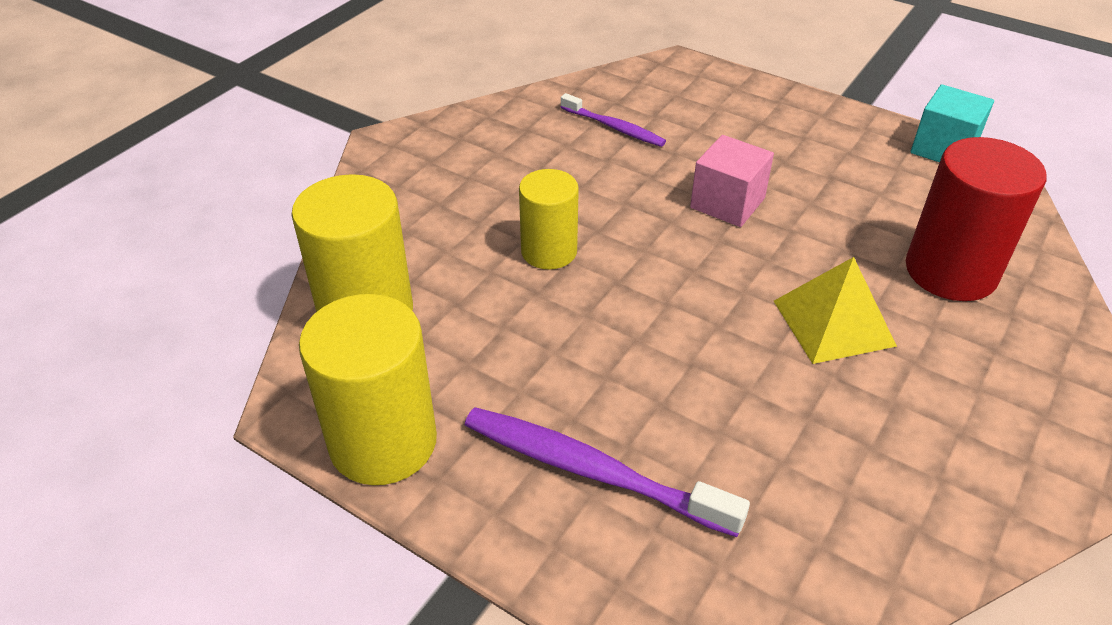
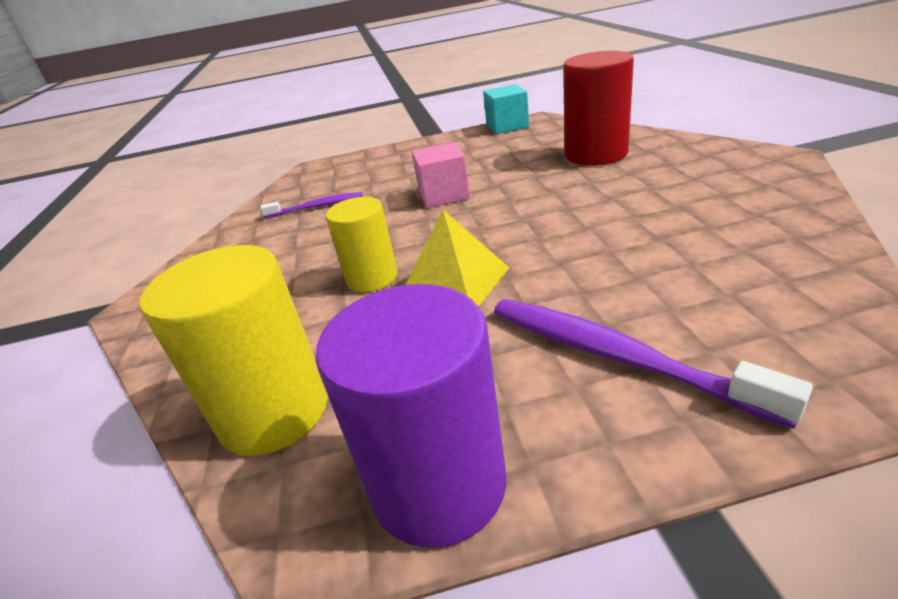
camera: 40 degrees left, 10 degrees down
yellow cylinder [299,294,437,485] -> purple cylinder [316,284,506,548]
purple toothbrush [465,407,750,537] -> purple toothbrush turned 60 degrees clockwise [494,299,813,429]
yellow pyramid [774,257,897,364] -> yellow pyramid moved to [406,210,509,307]

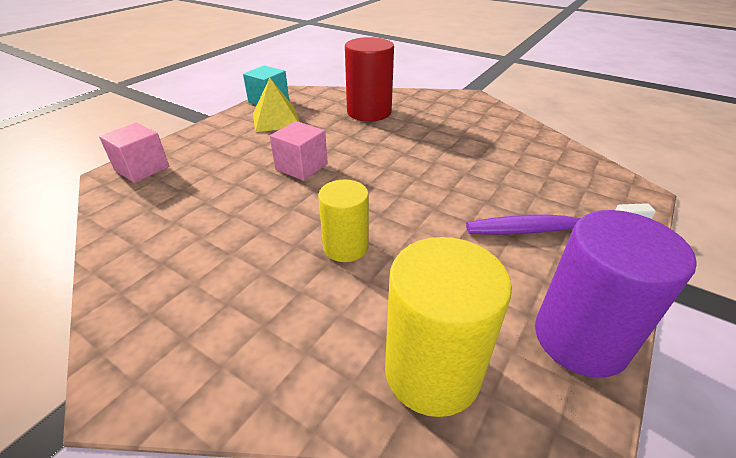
camera: 50 degrees left, 5 degrees up
purple toothbrush [260,192,363,218] -> none
yellow pyramid [406,210,509,307] -> yellow pyramid moved to [253,78,299,132]
none -> pink cube [99,122,169,183]

